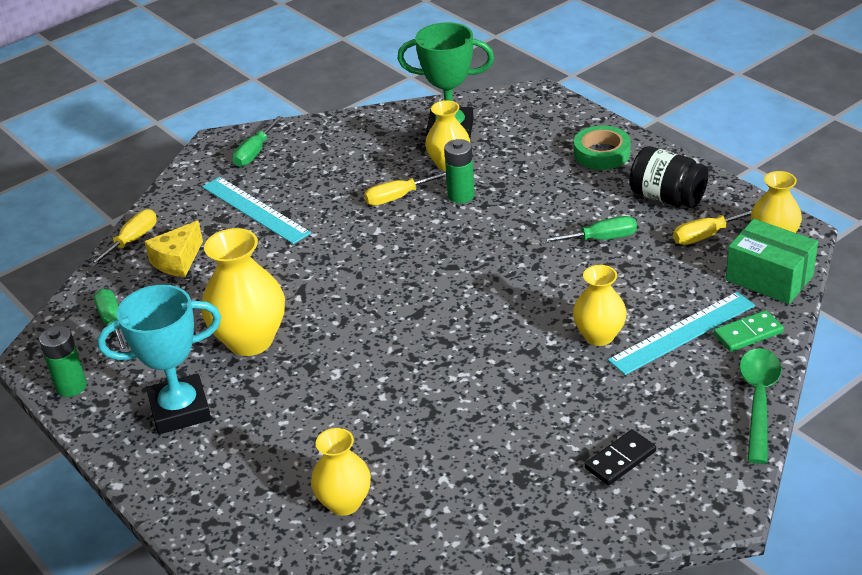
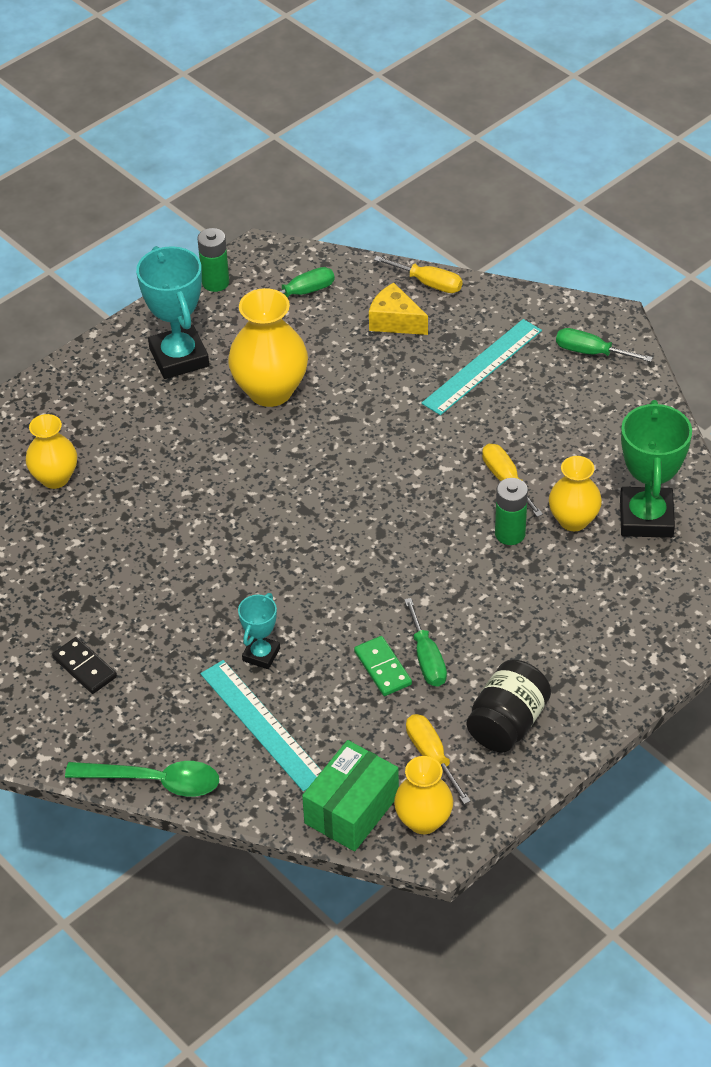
camera: 85 degrees right, 10 degrees up
yellow vase [573,265,627,346] -> turquoise trophy [238,593,280,669]
green tape [574,125,631,170] -> none
green domino [714,310,784,352] -> green domino moved to [354,636,412,696]

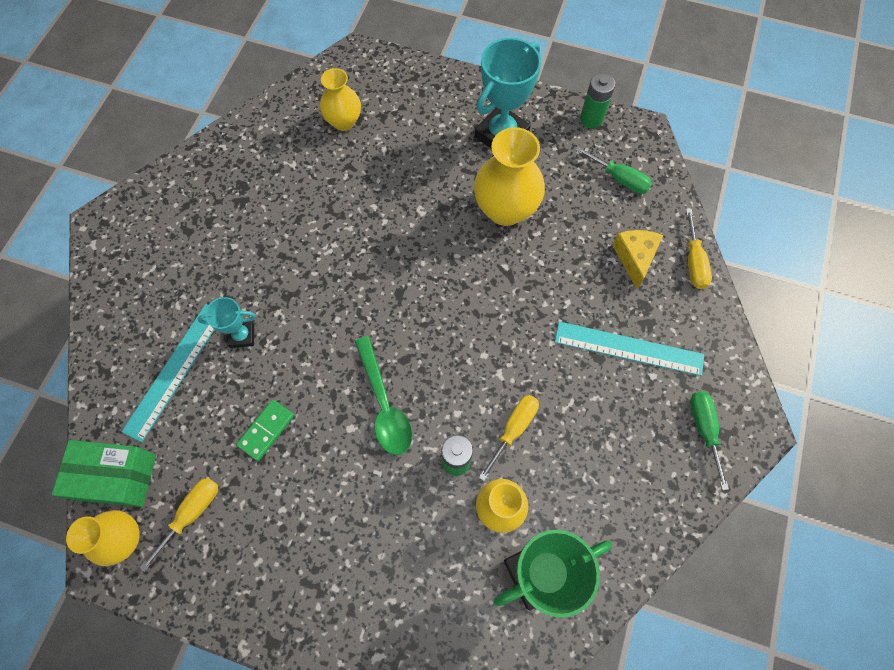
camera: 60 degrees right, 20 degrees up
black domino [52,637,117,694] -> none
green spoon [65,761,219,797] -> green spoon moved to [355,336,412,455]
green screwdriver [404,598,447,687] -> none
black jar [467,660,551,752] -> none

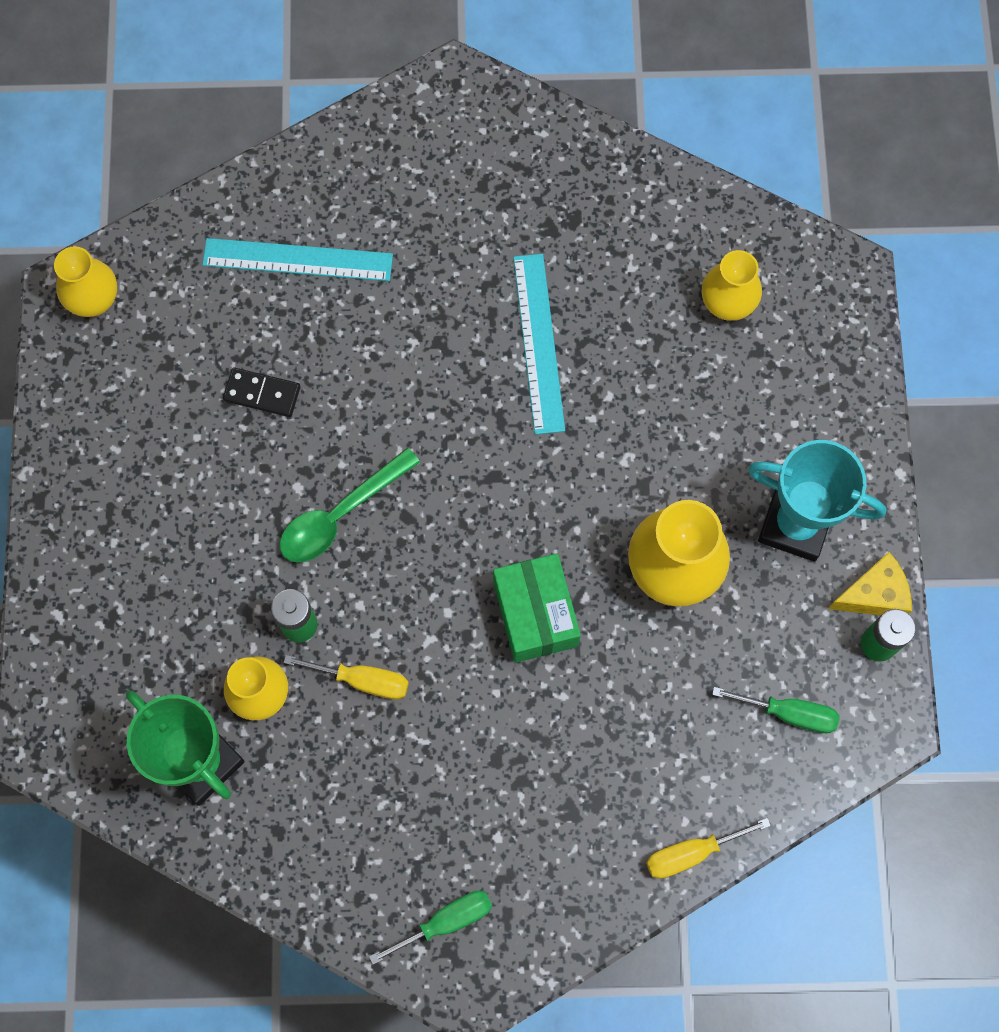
camera: 70 degrees right, 5 degrees up
green box [52,440,156,507] -> green box moved to [493,553,581,663]
yellow screwdriver [140,478,218,572] -> none
turquoise trophy [197,297,256,348] -> none
green domino [236,400,294,461] -> black domino [223,367,301,417]
turquoise ruler [555,322,704,376] -> turquoise ruler moved to [513,254,565,435]
green screwdriver [575,147,652,194] -> green screwdriver turned 90 degrees counterclockwise [712,687,840,733]
yellow cheese [612,230,663,289] -> yellow cheese moved to [828,552,912,616]

